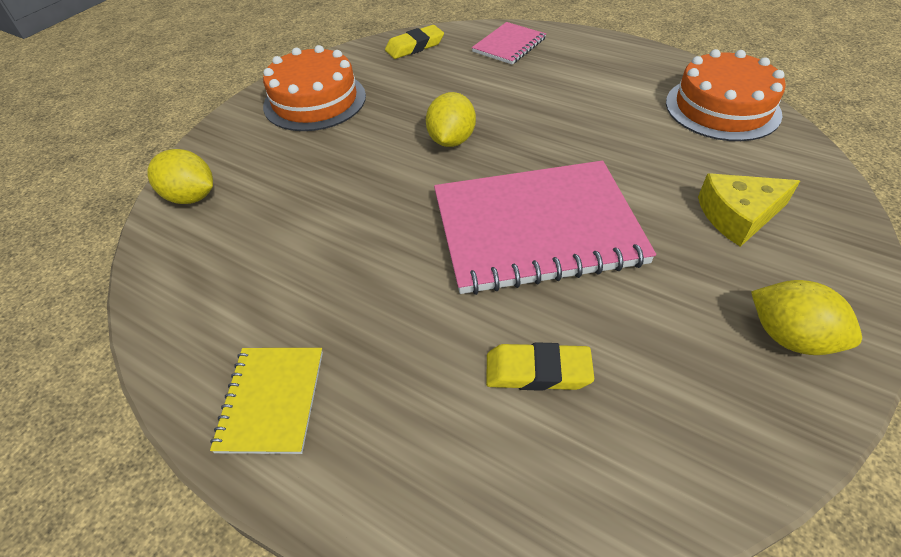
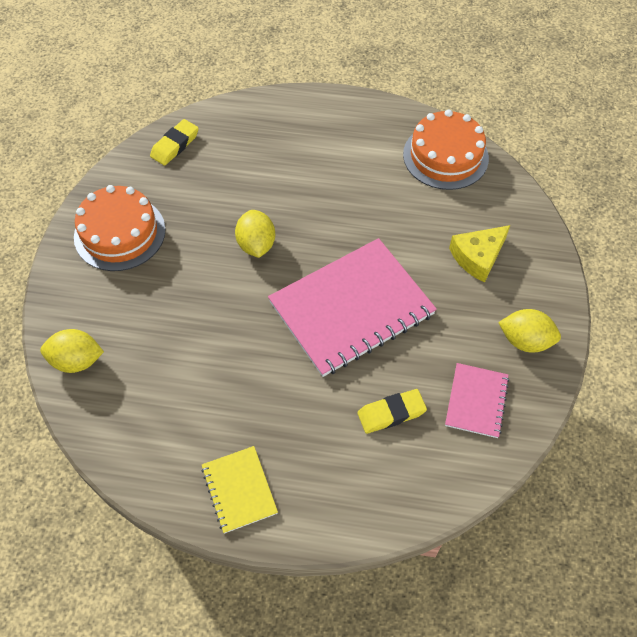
camera: 25 degrees left, 10 degrees up
pink notebook [472,22,546,65] -> pink notebook moved to [445,363,509,438]

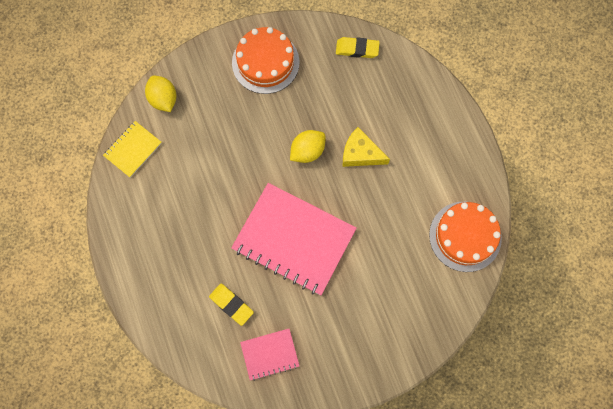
camera: 60 degrees right, 15 degrees up
yellow notebook [201,446,278,533] -> yellow notebook moved to [103,121,162,178]
yellow cheese [449,225,510,282] -> yellow cheese moved to [343,127,390,167]
yellow lemon [498,309,561,352] -> none

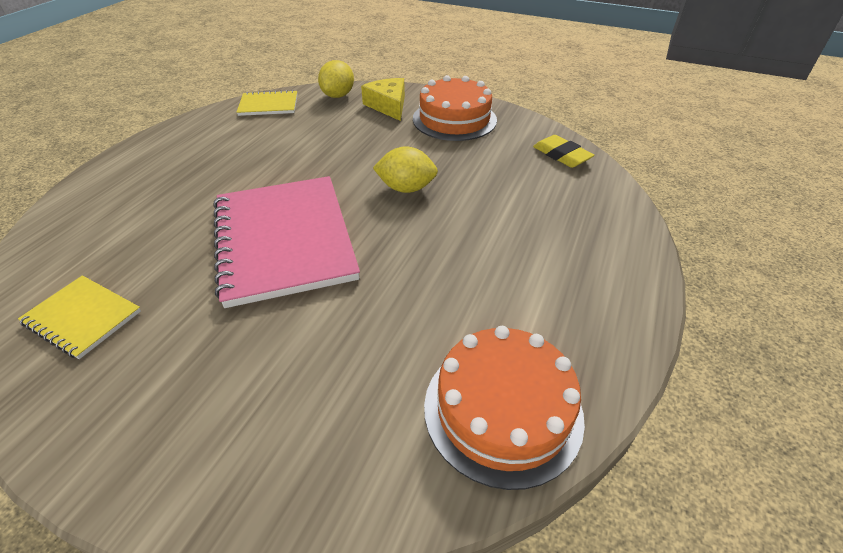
camera: 45 degrees right, 30 degrees down
yellow eraser [209,284,254,326] -> none
pink notebook [240,329,299,381] -> yellow notebook [18,275,141,359]
yellow cheese [343,127,390,167] -> yellow cheese moved to [361,78,405,121]

